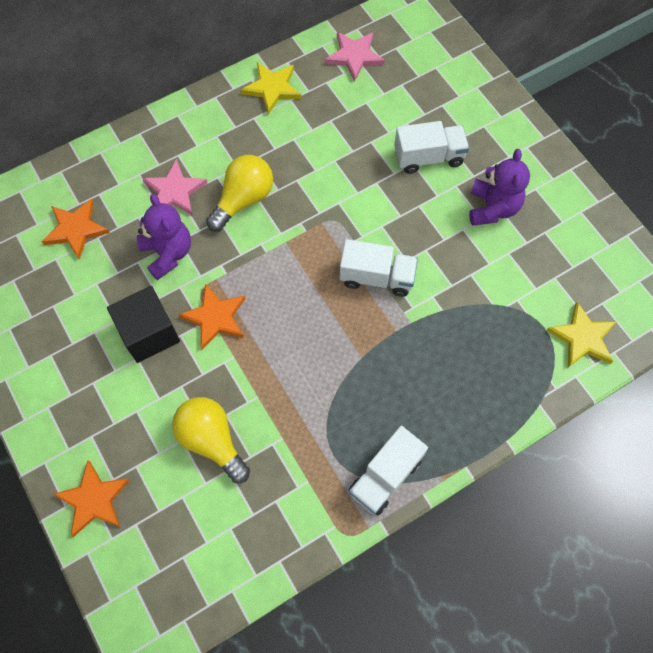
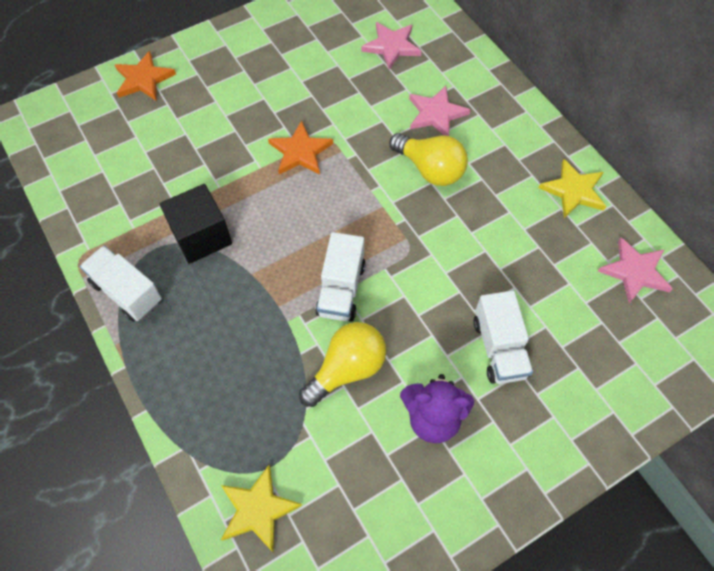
camera: 90 degrees right, 5 degrees down
orange star [42,199,110,260] -> pink star [361,22,422,70]
black cube [107,286,180,363] -> black cube moved to [160,184,232,264]
purple teddy bear [137,194,191,280] -> none
yellow light bulb [172,397,250,483] -> yellow light bulb moved to [299,322,386,407]

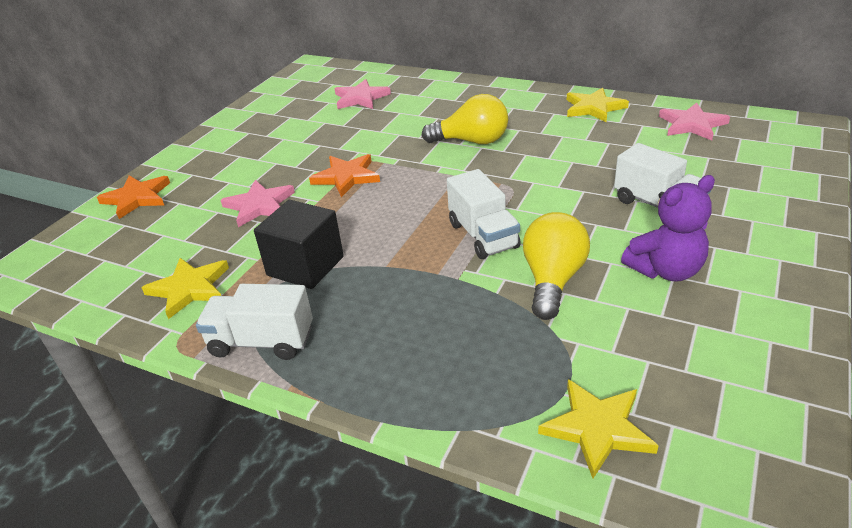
camera: 30 degrees left, 25 degrees down
pink star [409,86,470,136] -> pink star moved to [221,180,295,227]
none -> yellow star [141,258,229,319]

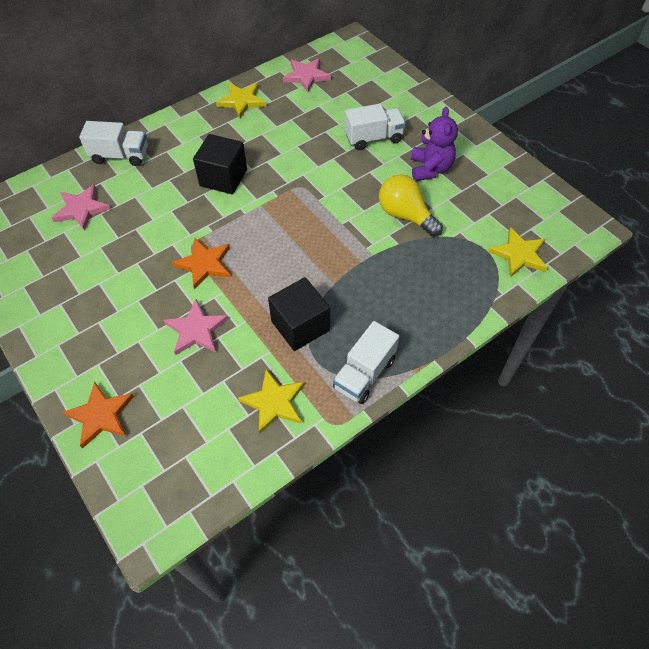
camera: 65 degrees left, 20 degrees up
yellow light bulb [422,94,508,144] -> black cube [193,134,247,194]
white truck [447,169,521,259] -> white truck moved to [79,121,148,166]

